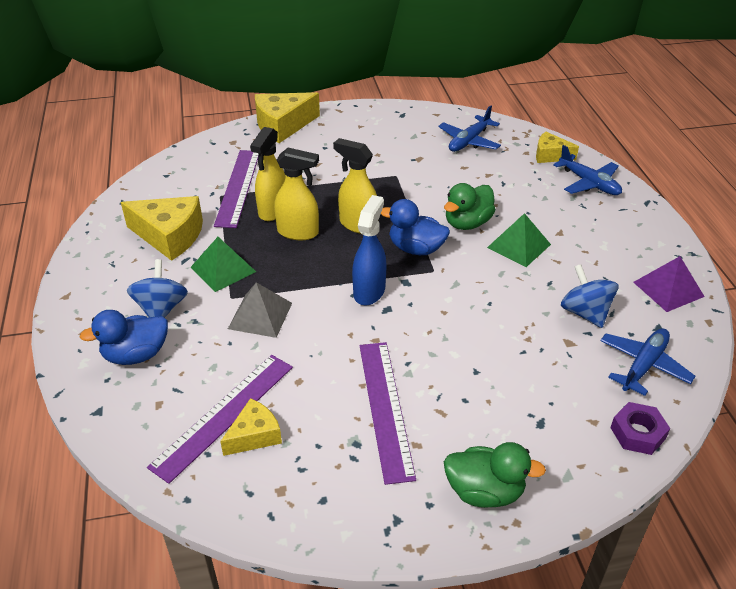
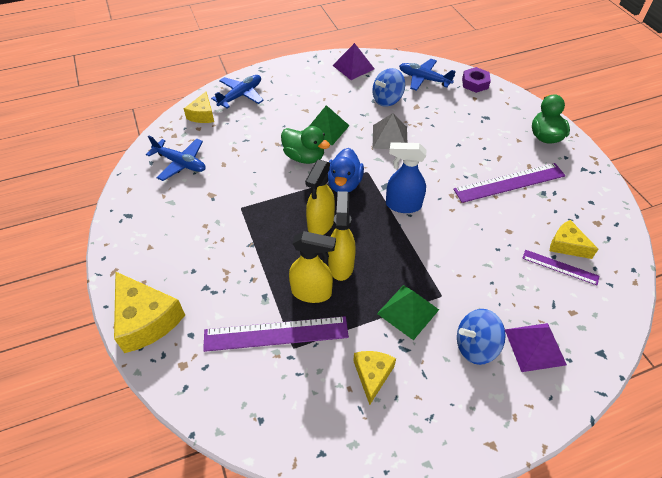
camera: 100 degrees left, 10 degrees up
blue duck [80,310,168,365] -> purple pyramid [505,323,567,372]
yellow cheese [121,196,203,261] -> yellow cheese [353,351,396,405], size x0.59
purple ruler [147,355,293,484] -> purple ruler [522,250,599,285], size x0.56
grey pyramid [228,282,292,338] -> grey pyramid moved to [373,113,407,149]

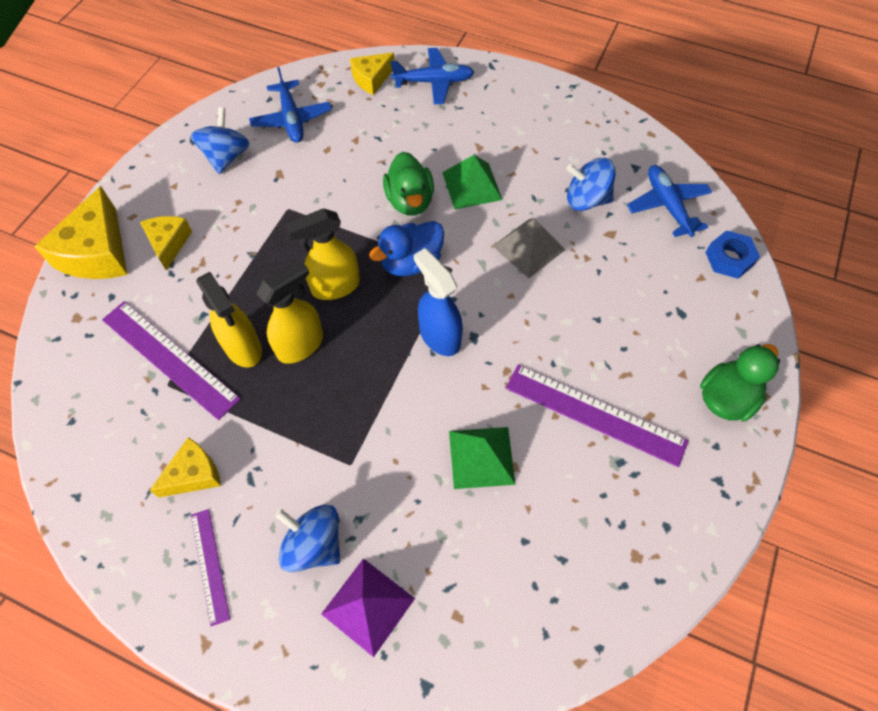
camera: 45 degrees right, 10 degrees up
purple pyramid [332,43,375,80] -> none
green pyramid [377,285,439,340] -> green pyramid moved to [449,427,516,489]
purple nut [462,67,491,93] -> blue nut [705,230,760,279]
purple ruler [522,250,599,285] -> purple ruler moved to [191,509,230,626]
yellow cheese [550,220,599,259] -> yellow cheese moved to [140,216,192,271]
none -> blue spinning top [190,107,250,174]

